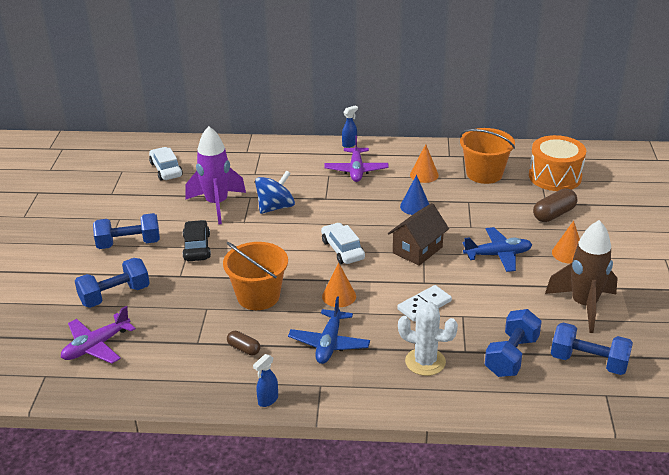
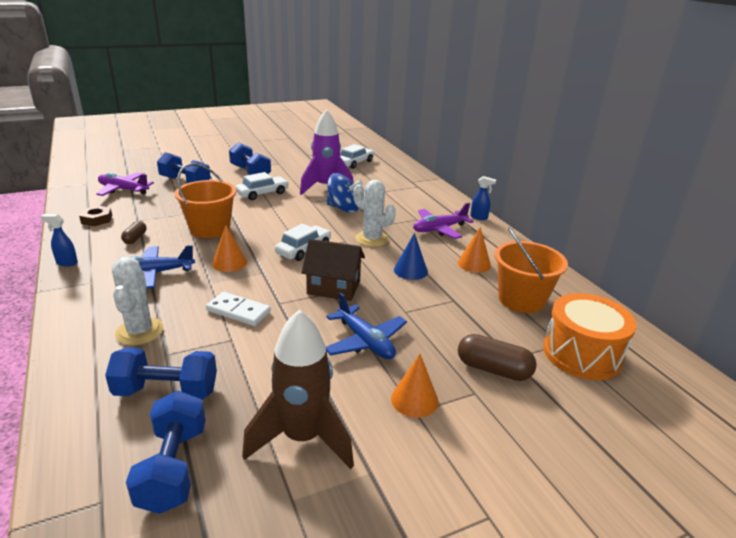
camera: 60 degrees right, 5 degrees down
black car [183,220,211,261] -> white car [236,172,289,200]
none -> brown nut [79,205,112,226]
none -> white cactus [354,180,396,247]

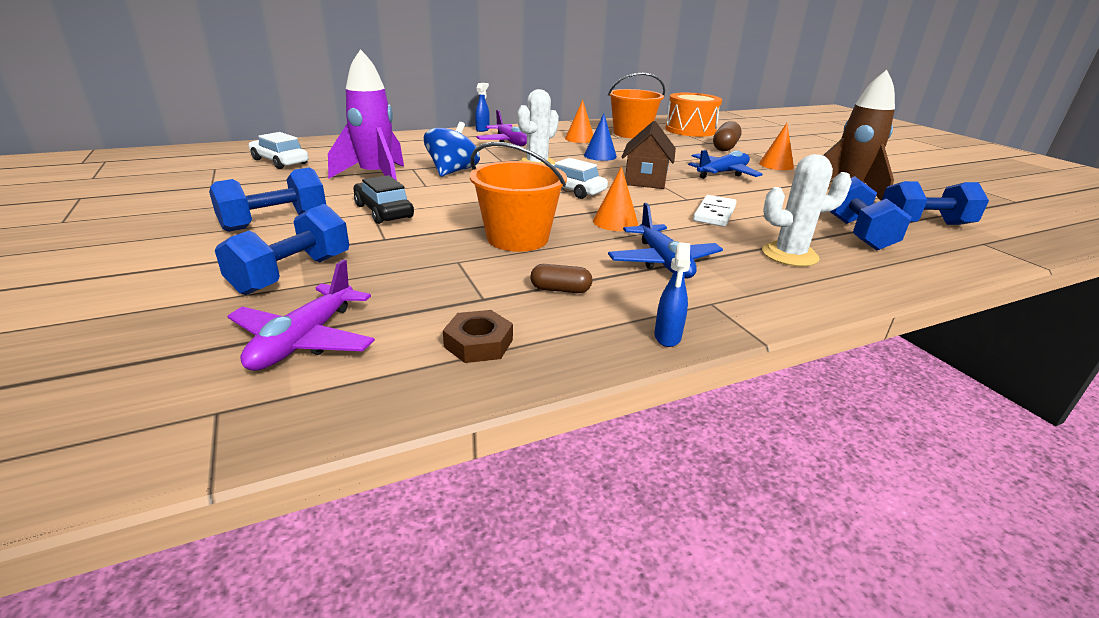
camera: 90 degrees left, 0 degrees up
white car [236,172,289,200] -> black car [353,175,414,224]

